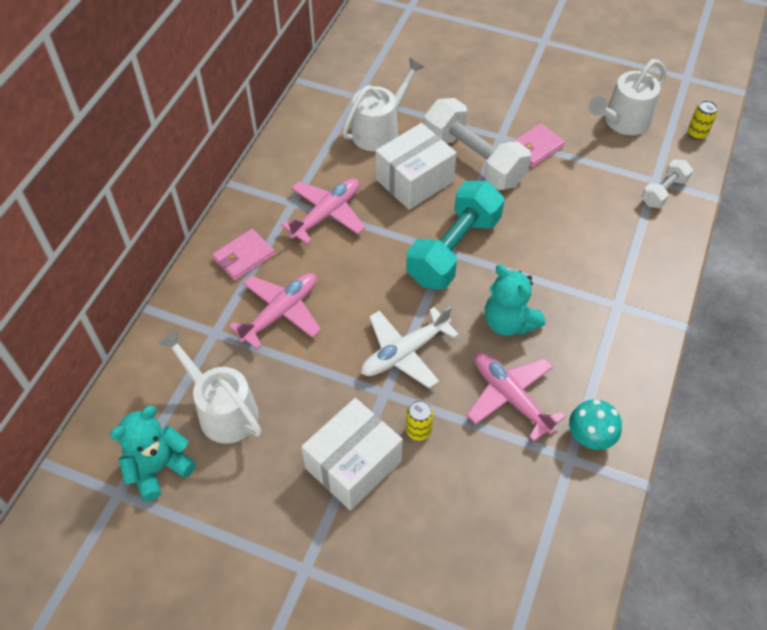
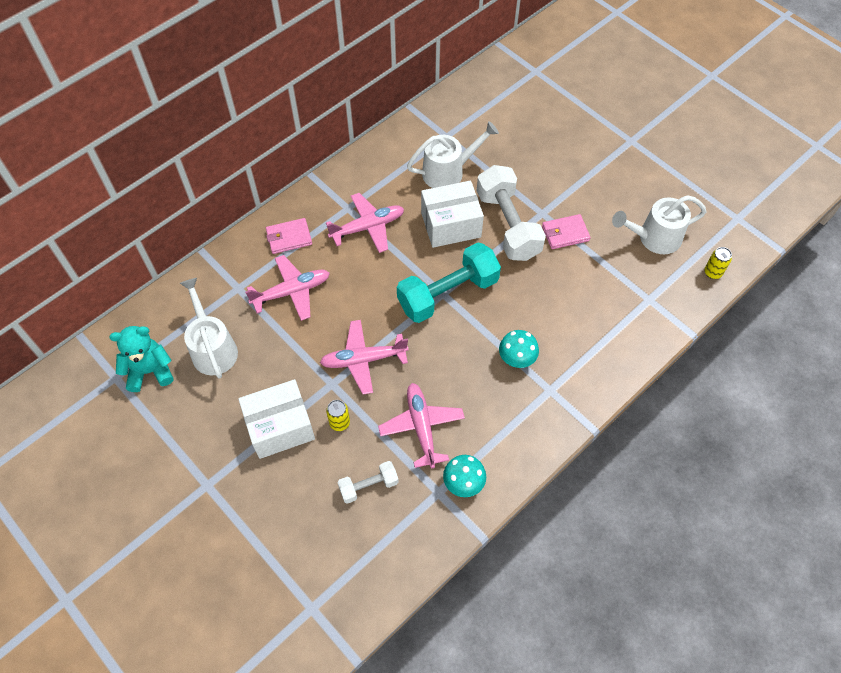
camera: 25 degrees right, 5 degrees up
white plane [361,306,459,388] -> pink plane [320,320,409,395]
turquoise teddy bear [485,264,545,336] -> none
white dumbbell [642,159,693,208] -> white dumbbell moved to [337,461,399,504]
none -> turquoise mushroom [499,330,539,368]

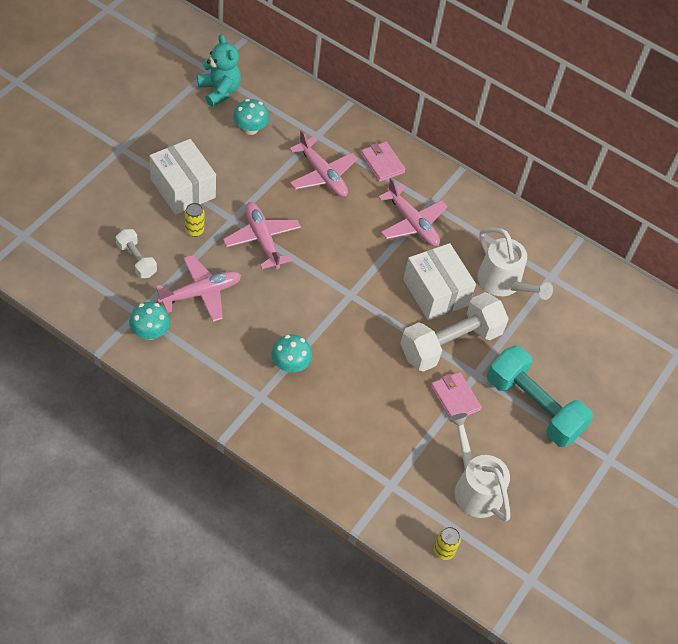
camera: 70 degrees right, 5 degrees down
white watering can [180,278,238,379] -> turquoise mushroom [233,99,269,135]
turquoise dumbbell [397,242,501,323] -> turquoise dumbbell moved to [487,345,593,447]

